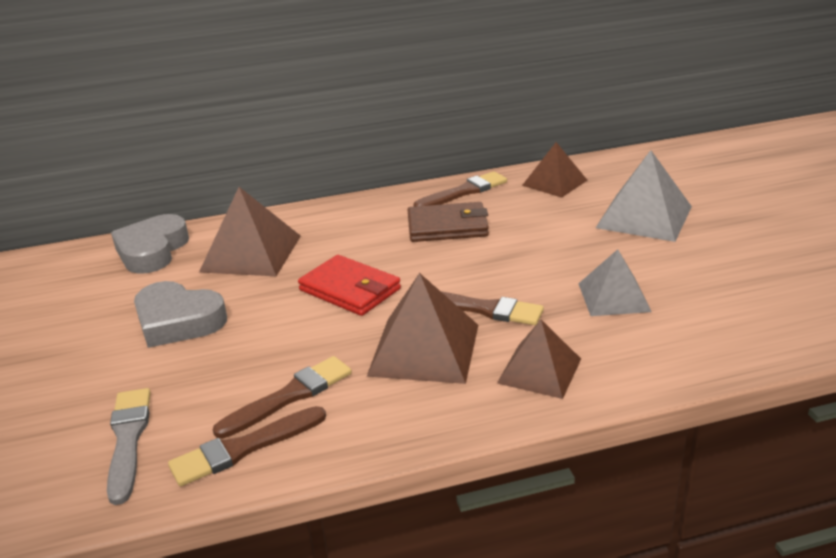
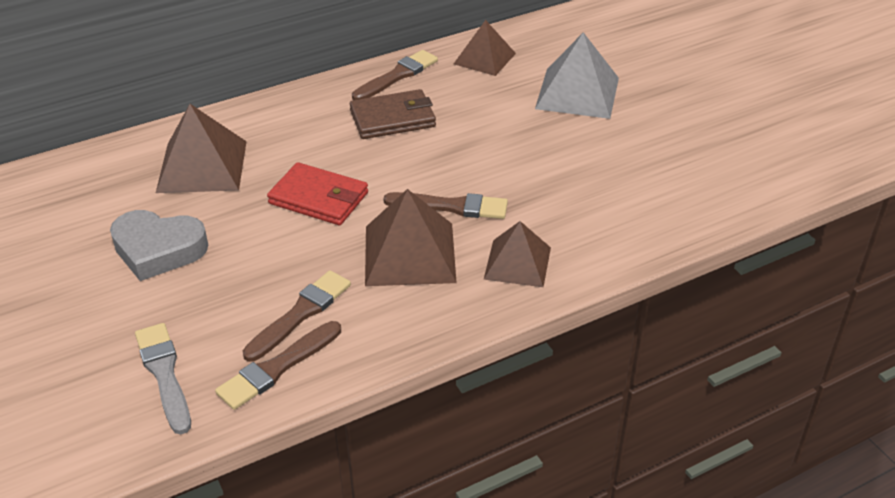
camera: 15 degrees left, 10 degrees up
grey heart [111,214,189,274] -> none
grey pyramid [578,249,652,316] -> none

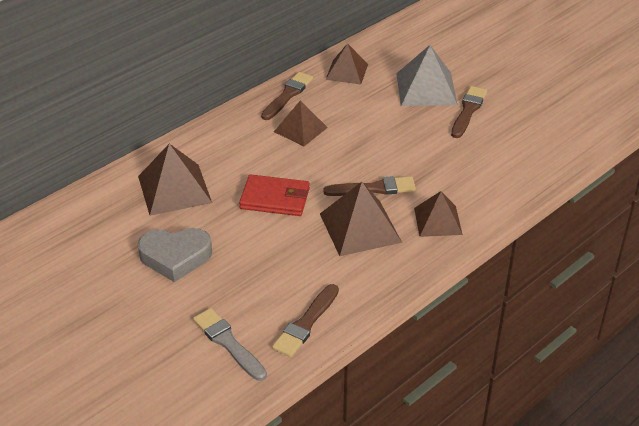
camera: 15 degrees left, 0 degrees up
brown brush [243,270,351,362] -> brown brush moved to [451,86,487,138]
brown wallet [350,89,436,139] -> brown pyramid [274,100,328,146]

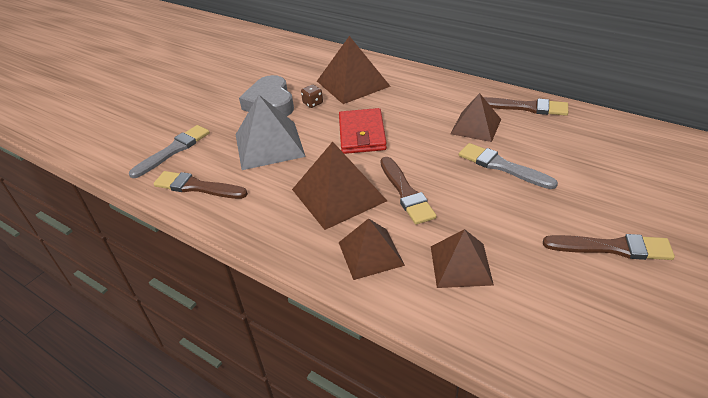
camera: 80 degrees right, 0 degrees up
brown pyramid [325,43,368,84] -> brown pyramid moved to [431,229,494,288]
grey pyramid [396,45,458,106] -> grey pyramid moved to [236,95,306,170]
none -> brown dice [301,85,323,108]
none -> grey brush [459,143,558,189]

